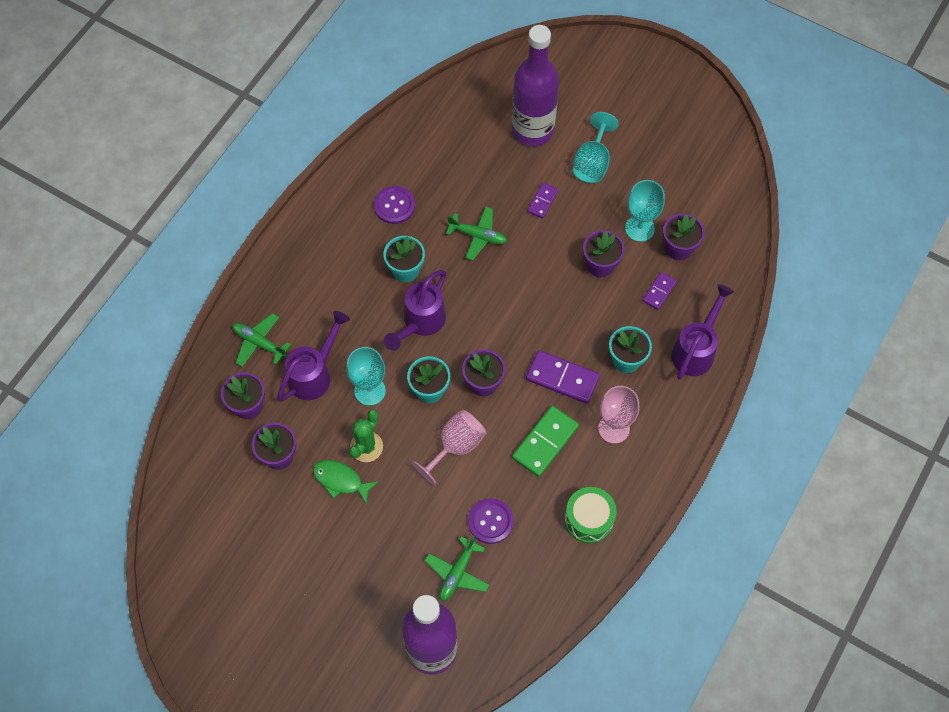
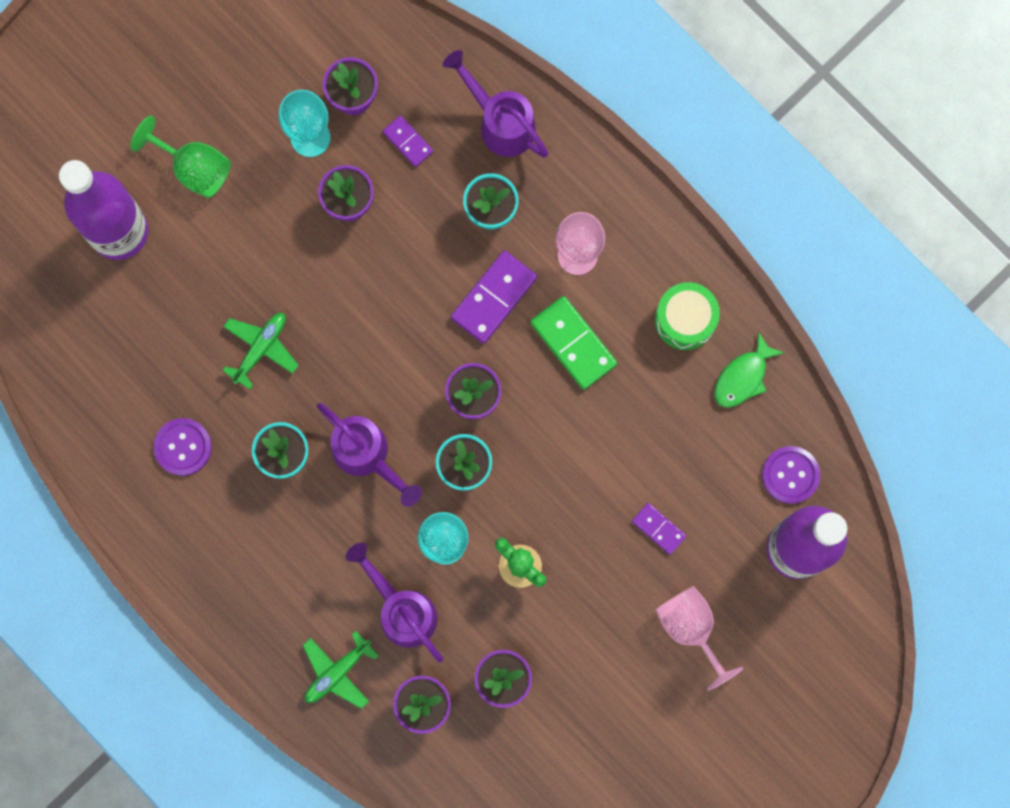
camera: 75 degrees left, 15 degrees up
green fish [313,460,379,505] -> green fish moved to [714,332,784,407]
pink goblet [412,409,486,485] -> pink goblet moved to [656,586,743,691]
green plane [425,536,490,601] -> none
purple button [468,498,514,544] -> purple button moved to [762,446,820,504]
purple domino [527,182,558,219] -> purple domino moved to [632,503,686,555]
turquoise goblet [573,112,618,183] -> green goblet [130,115,231,198]

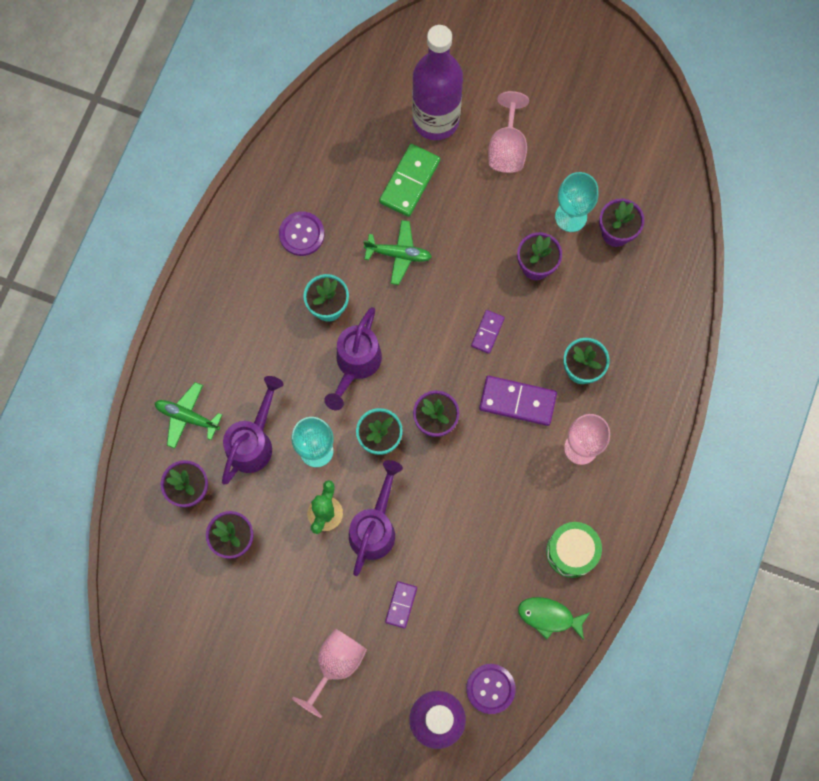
camera: 65 degrees right, 5 degrees down
green goblet [130,115,231,198] -> pink goblet [488,91,529,173]
purple domino [383,116,433,167] -> purple domino moved to [471,310,505,354]
purple watering can [443,50,548,158] -> purple watering can moved to [349,460,403,576]
green domino [530,296,617,390] -> green domino moved to [379,144,440,217]

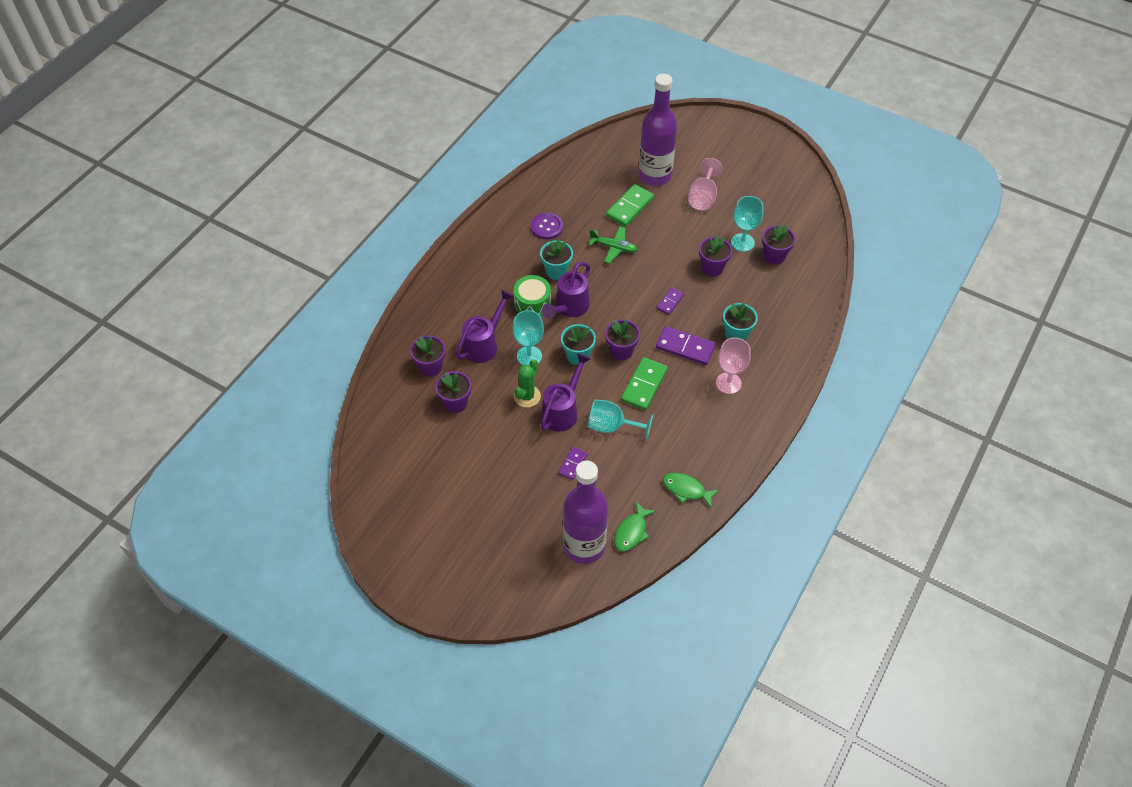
camera: 10 degrees right, 20 degrees down
green plane [155,382,222,449] -> none
pink goblet [292,629,367,718] -> none
purple button [466,664,516,714] -> green fish [614,501,656,551]
green drum [546,522,602,578] -> green drum moved to [513,275,551,317]
none -> turquoise goblet [588,399,653,440]
none -> green domino [621,357,668,410]

